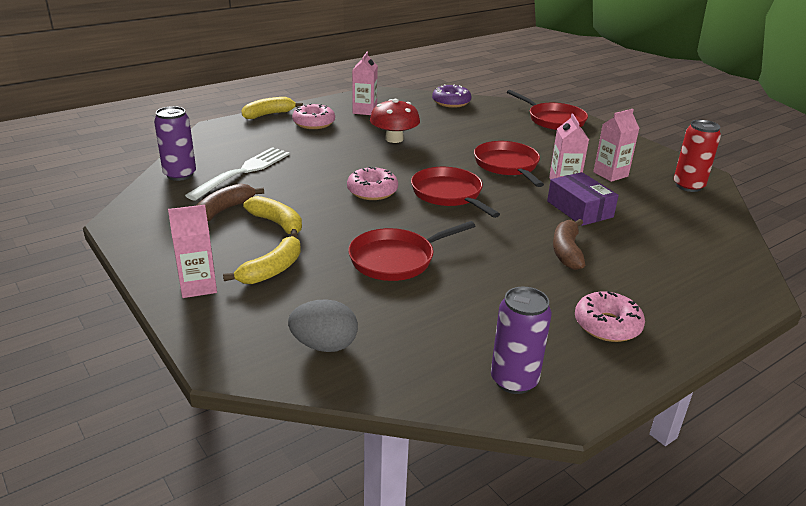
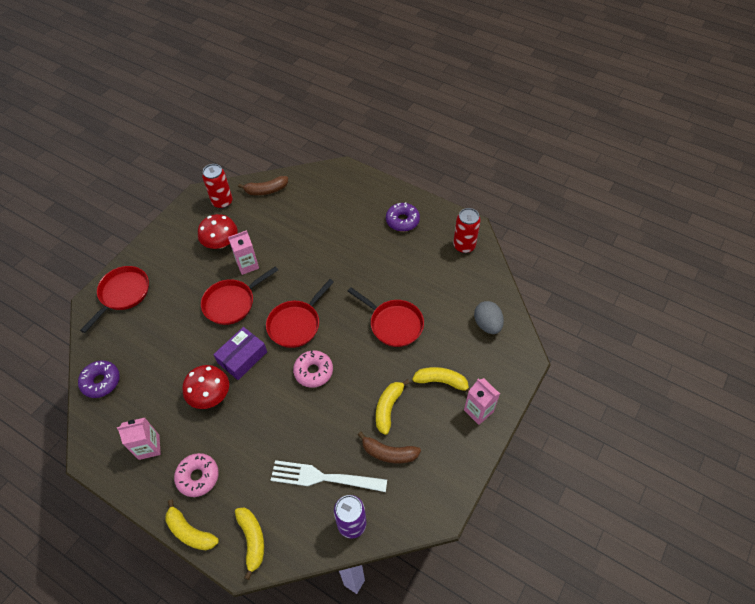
camera: 110 degrees left, 25 degrees up
purple can [491,287,552,394] -> red can [453,208,480,253]
purple box [547,172,619,226] -> purple box moved to [213,327,267,380]
brown banana [553,219,585,270] -> brown banana moved to [238,176,288,195]
pink donut [575,291,645,342] -> purple donut [386,202,420,231]
pink carton [593,109,640,182] -> red mushroom [198,214,238,249]
none -> yellow banana [235,507,264,580]

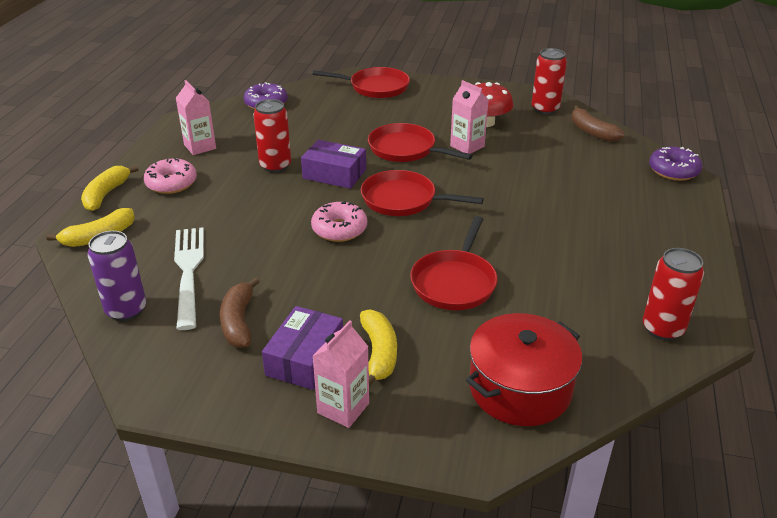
camera: 70 degrees right, 20 degrees down
red mushroom [182,365,229,409] -> red can [253,99,291,173]
yellow banana [376,379,410,435] -> none
purple donut [386,202,420,231] -> purple donut moved to [649,147,702,181]
grey egg [474,301,504,334] -> red pot [466,313,582,426]
none -> purple box [262,306,343,390]

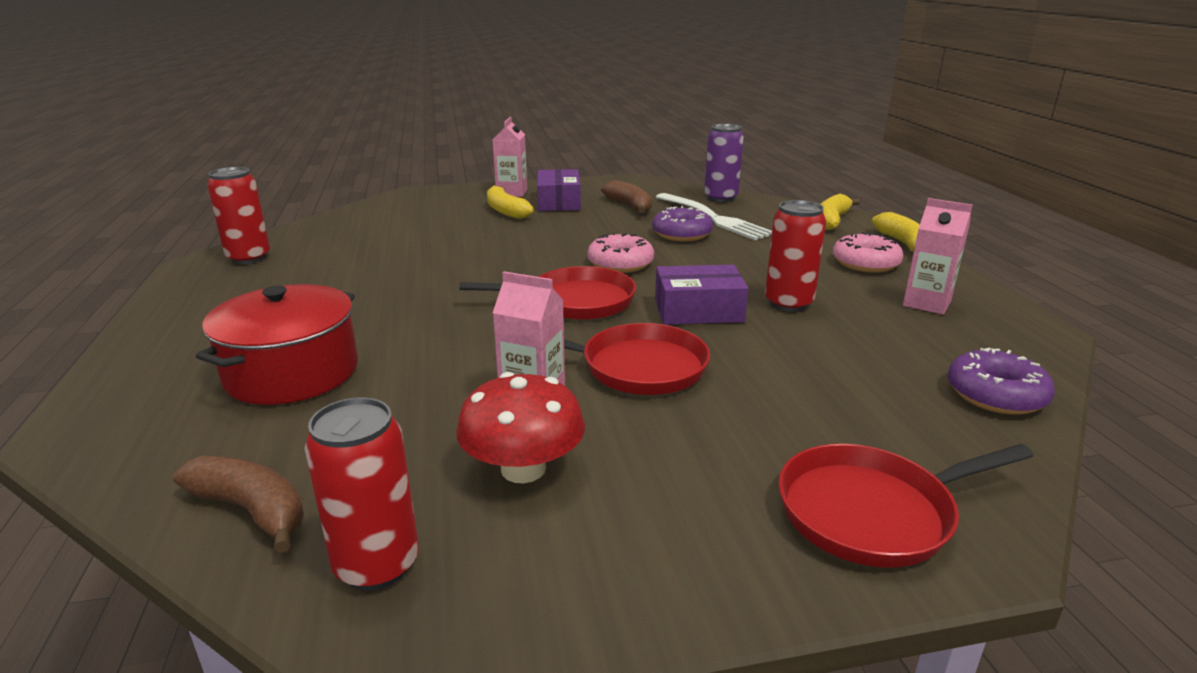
camera: 155 degrees right, 10 degrees down
red pan [410,216,498,310] -> none
red pot [466,313,582,426] -> red pot moved to [196,284,358,405]
purple donut [649,147,702,181] -> purple donut moved to [652,206,713,242]

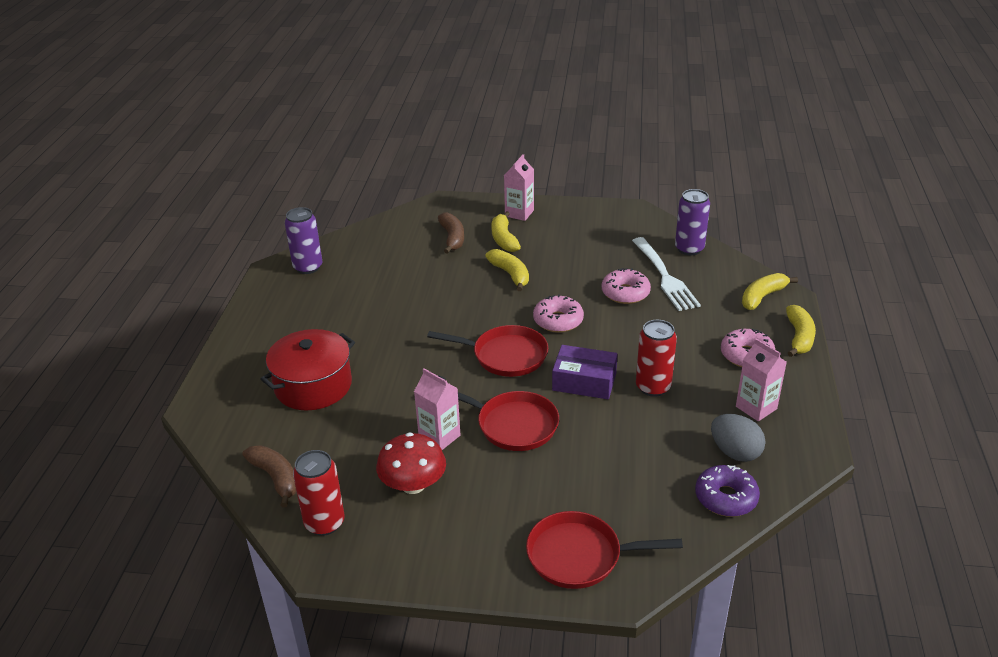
camera: 20 degrees right, 10 degrees up
red can [207,167,270,264] -> purple can [285,207,322,274]
purple box [537,169,581,211] -> none
brown banana [601,180,652,213] -> brown banana moved to [438,212,464,254]
purple donut [652,206,713,242] -> pink donut [602,268,651,304]
none -> yellow banana [485,249,529,291]
none -> grey egg [711,414,766,462]

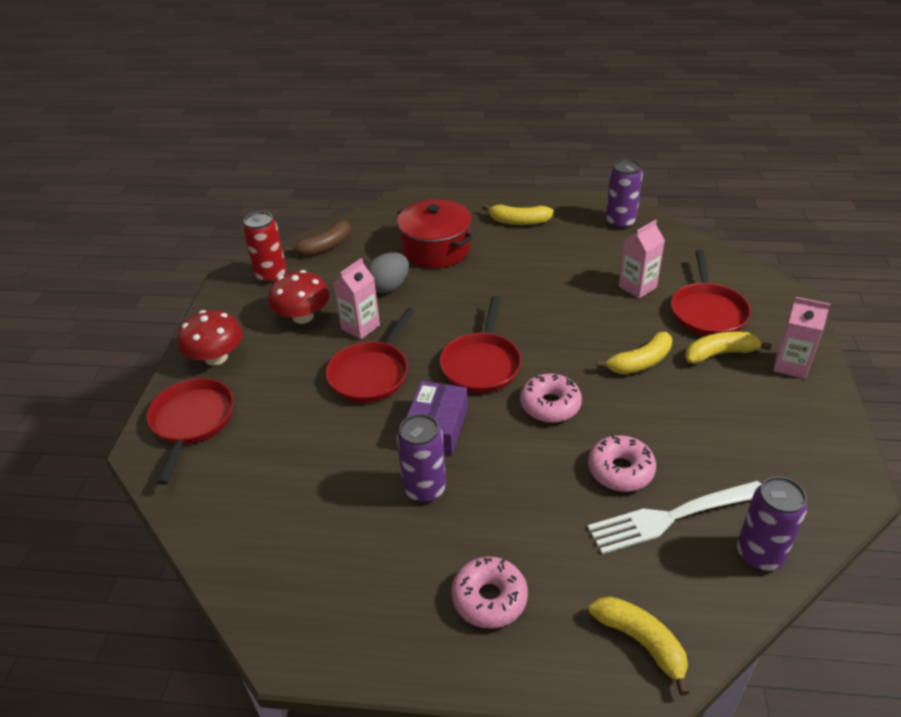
camera: 90 degrees right, 5 degrees up
brown banana [438,212,464,254] -> red pan [671,250,751,336]
red can [636,320,677,397] -> purple can [397,414,446,503]
purple donut [695,465,760,517] -> none
grey egg [711,414,766,462] -> grey egg moved to [367,253,409,293]
pink carton [736,338,787,421] -> pink carton moved to [619,220,665,299]
yellow banana [786,305,816,357] -> yellow banana moved to [482,204,554,225]
none -> red mushroom [177,310,243,366]

